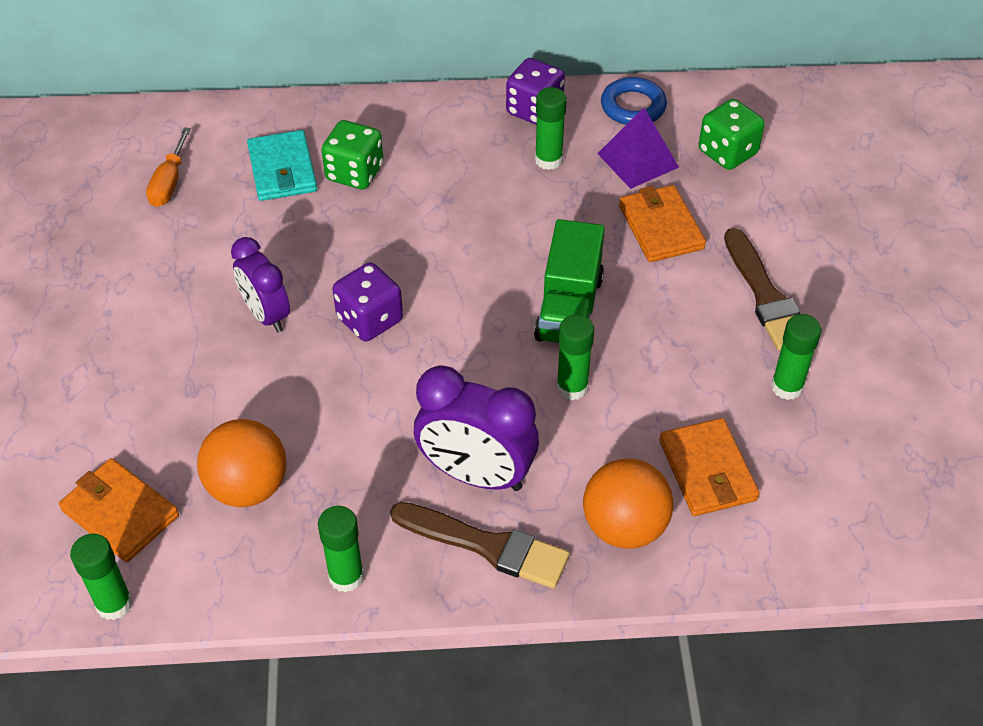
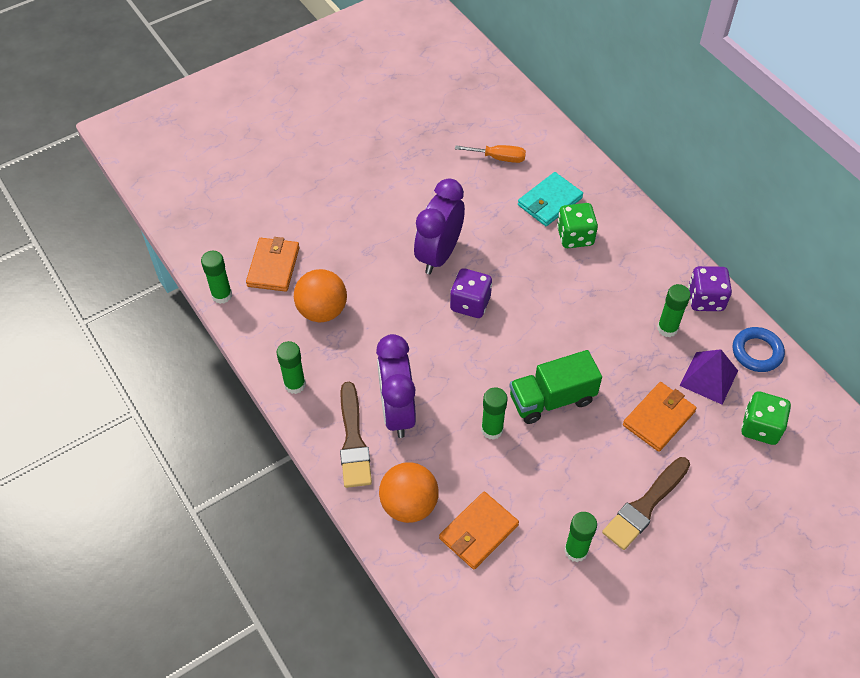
camera: 60 degrees right, 5 degrees up
orange screwdriver [146,127,191,207] -> orange screwdriver turned 150 degrees counterclockwise [455,145,526,163]
purple clock [231,237,290,332] -> purple clock [414,178,465,274], size x1.51

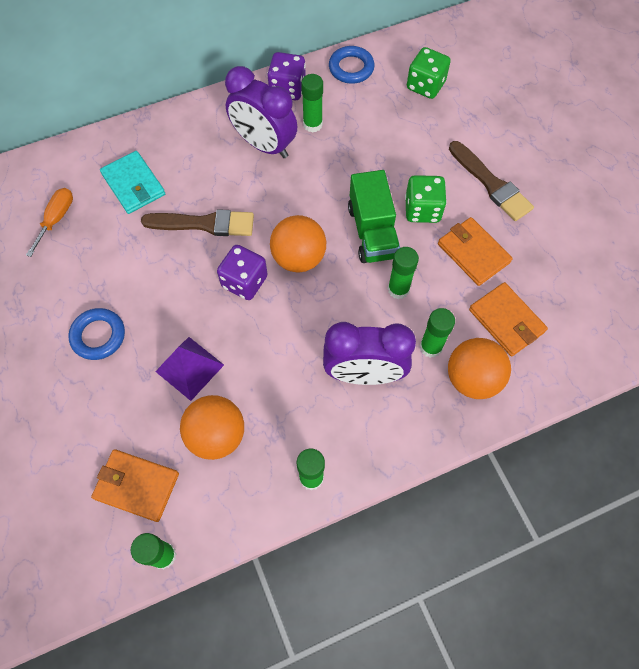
camera: 80 degrees left, 10 degrees up
brown brush [340,382,372,488] -> brown brush moved to [141,209,254,236]
purple clock [414,178,465,274] -> purple clock moved to [225,66,297,158]
green dice [557,203,598,248] -> green dice moved to [405,175,447,223]
green glue stick [564,512,597,562] -> green glue stick moved to [420,308,455,358]
orange wallet [623,382,697,452] -> orange wallet moved to [438,217,513,286]
purple pyramid [680,349,738,405] -> purple pyramid moved to [155,337,224,401]
none -> blue ring [69,308,125,360]
none -> orange ball [270,215,326,273]

